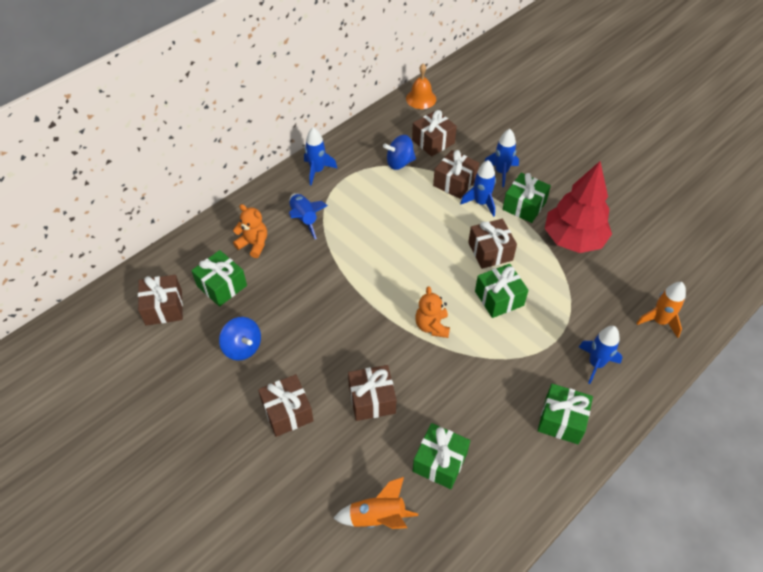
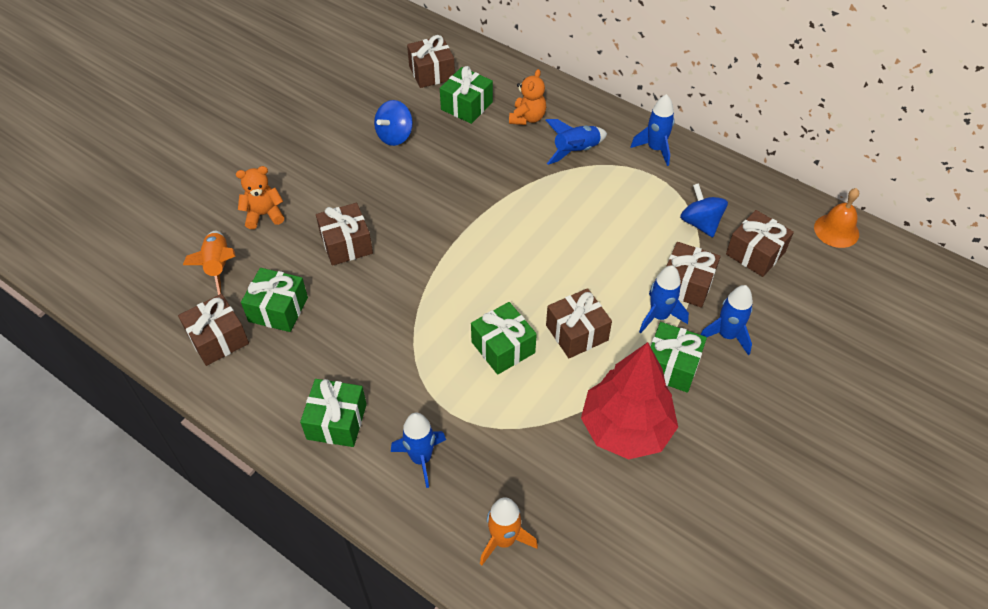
camera: 80 degrees right, 0 degrees up
brown gift [258,374,314,437] -> brown gift moved to [178,294,249,366]
orange teddy bear [415,286,450,338] -> orange teddy bear moved to [236,166,284,229]

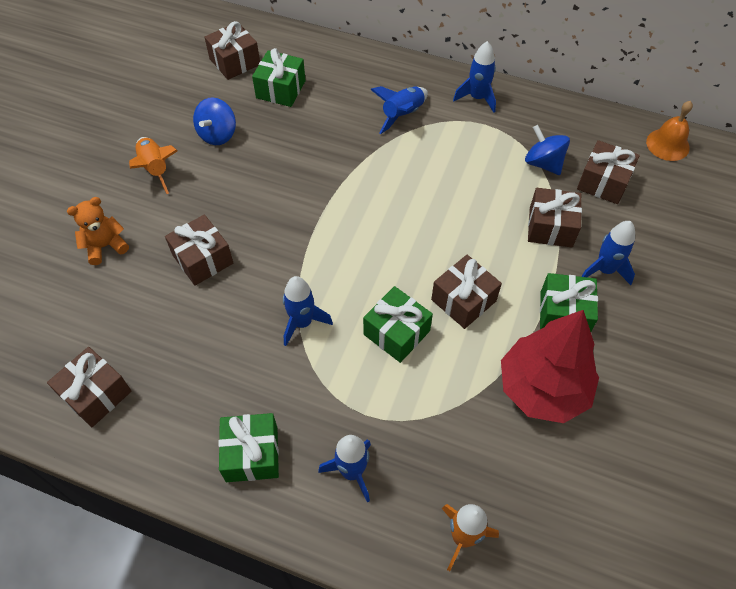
camera: 15 degrees left, 5 degrees up
orange rocket [183,231,235,295] -> orange rocket moved to [129,137,177,194]
green gift [241,268,308,332] -> none
orange teddy bear [509,69,546,125] -> none
blue rocket [639,265,689,333] -> blue rocket moved to [283,276,333,346]

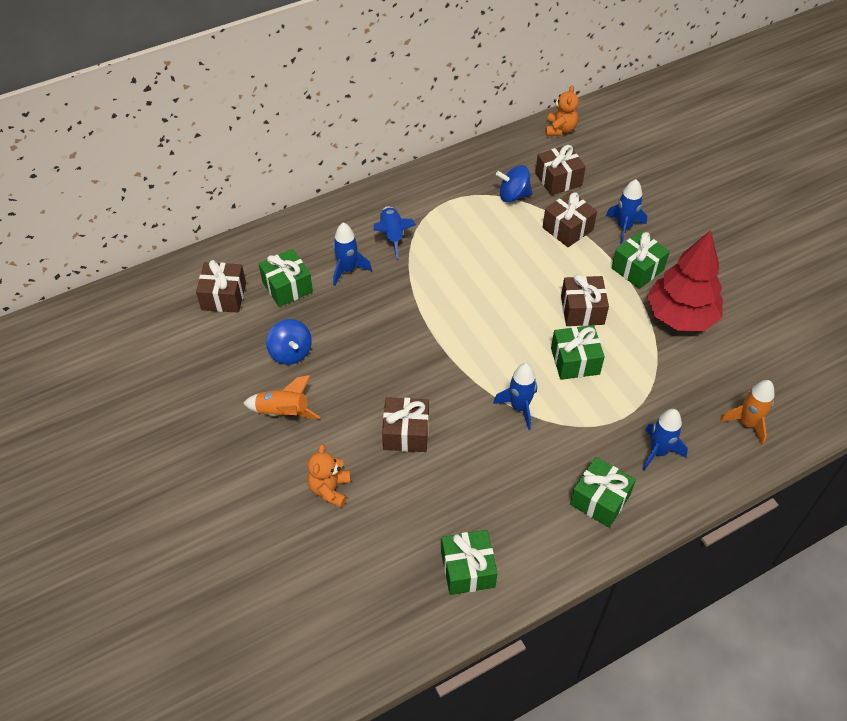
camera: 50 degrees left, 5 degrees down
brown gift [47,347,132,427] -> green gift [441,530,498,595]
blue rocket [453,41,496,112] -> blue rocket moved to [333,222,372,286]
orange bell [646,101,693,161] -> orange teddy bear [546,85,579,136]

